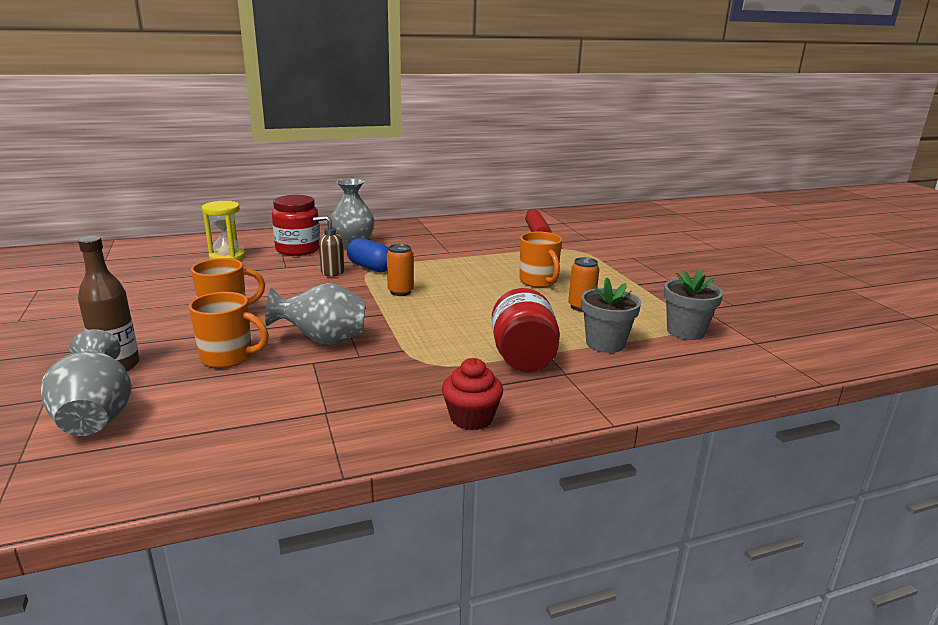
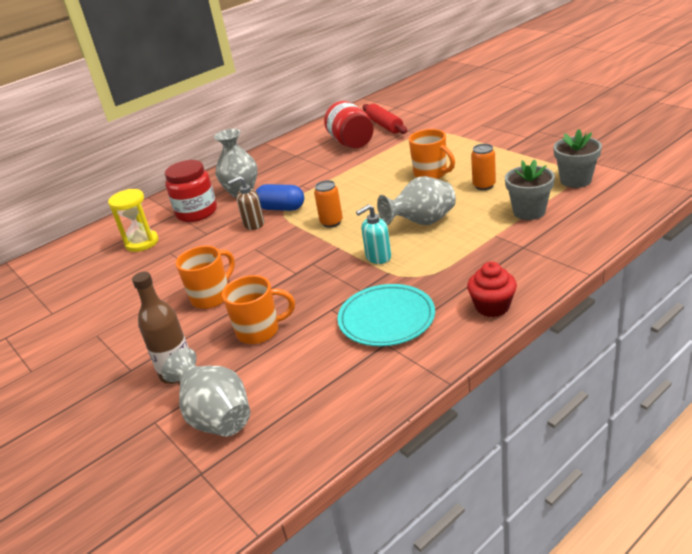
camera: 15 degrees left, 10 degrees up
grey vase [265,283,366,345] -> grey vase moved to [377,176,456,225]
red jar [492,288,560,371] -> red jar moved to [324,101,374,148]
none -> turquoise plate [337,284,435,346]
none -> turquoise soap dispenser [356,204,391,264]

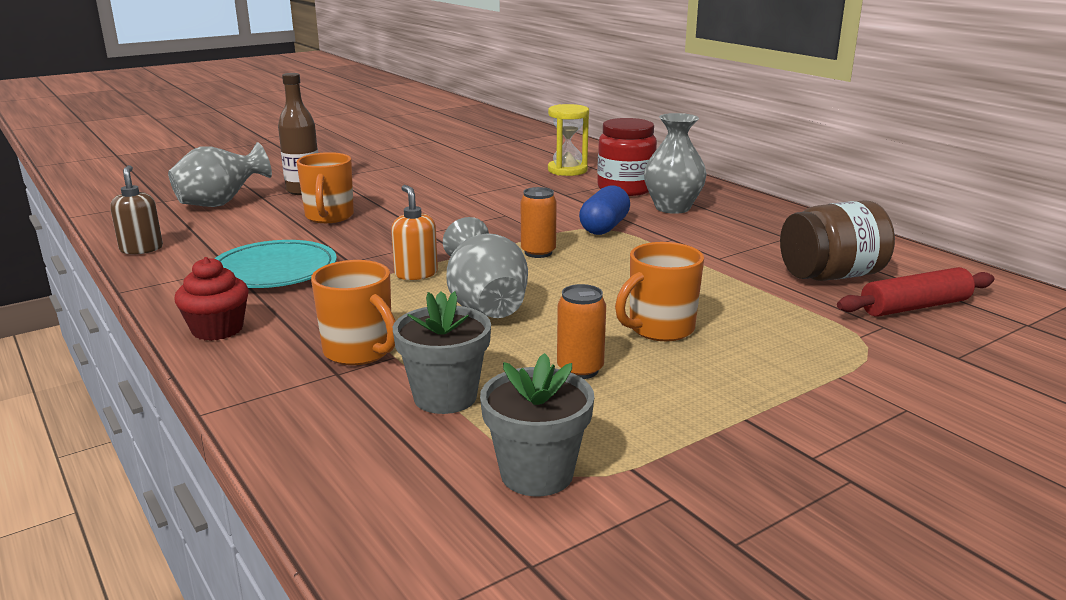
camera: 90 degrees right, 10 degrees down
orange mug [176,246,235,309] -> orange mug moved to [311,260,396,365]
brown soap dispenser [228,176,264,230] -> brown soap dispenser moved to [110,165,163,254]
red jar [324,101,374,148] -> brown jar [780,200,895,281]
turquoise soap dispenser [356,204,391,264] -> orange soap dispenser [391,185,438,280]

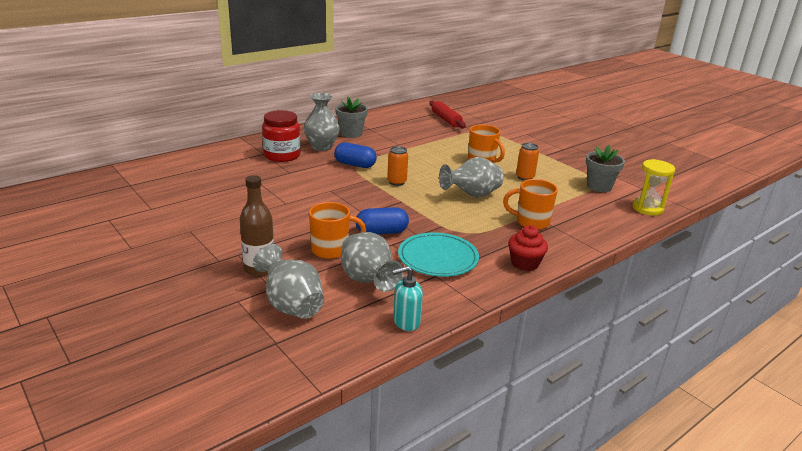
camera: 95 degrees left, 5 degrees up
brown soap dispenser [110,165,163,254] -> turquoise soap dispenser [392,266,423,331]
orange mug [311,260,396,365] -> orange mug turned 120 degrees counterclockwise [503,179,558,230]
orange soap dispenser [391,185,438,280] -> none
grey flower pot [393,291,491,414] -> grey flower pot moved to [335,96,368,138]
yellow hourglass [548,104,589,176] -> yellow hourglass moved to [632,159,675,215]
brown jar [780,200,895,281] -> none
none -> grey vase [341,232,404,292]
none -> blue capsule [356,207,409,234]

